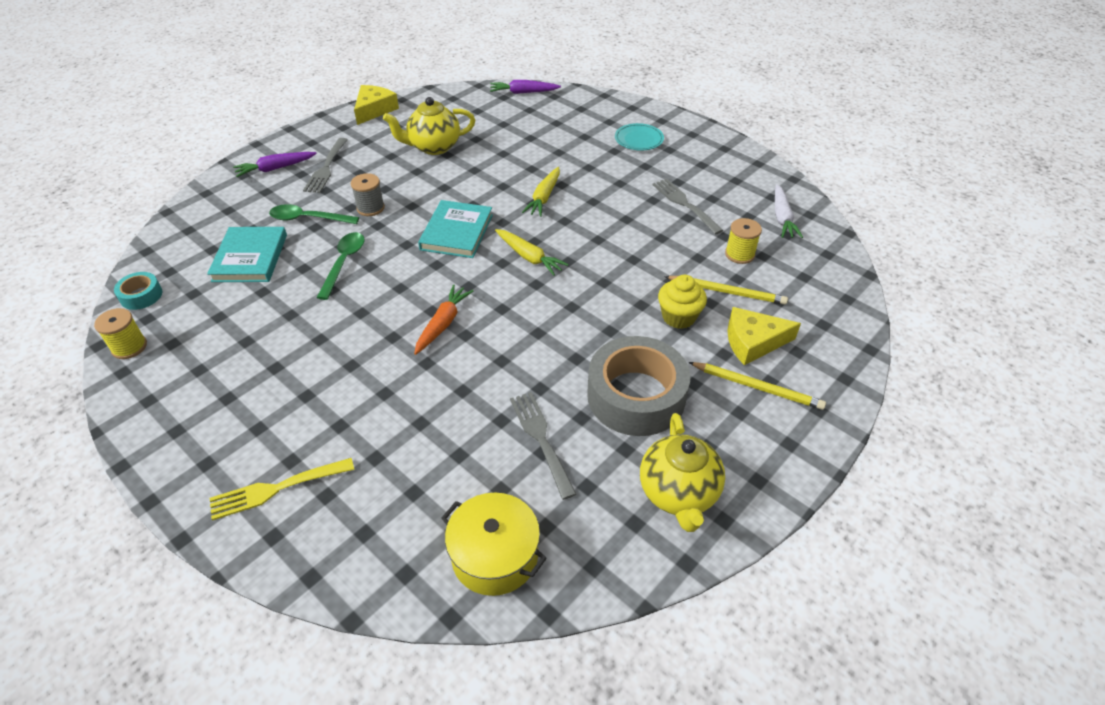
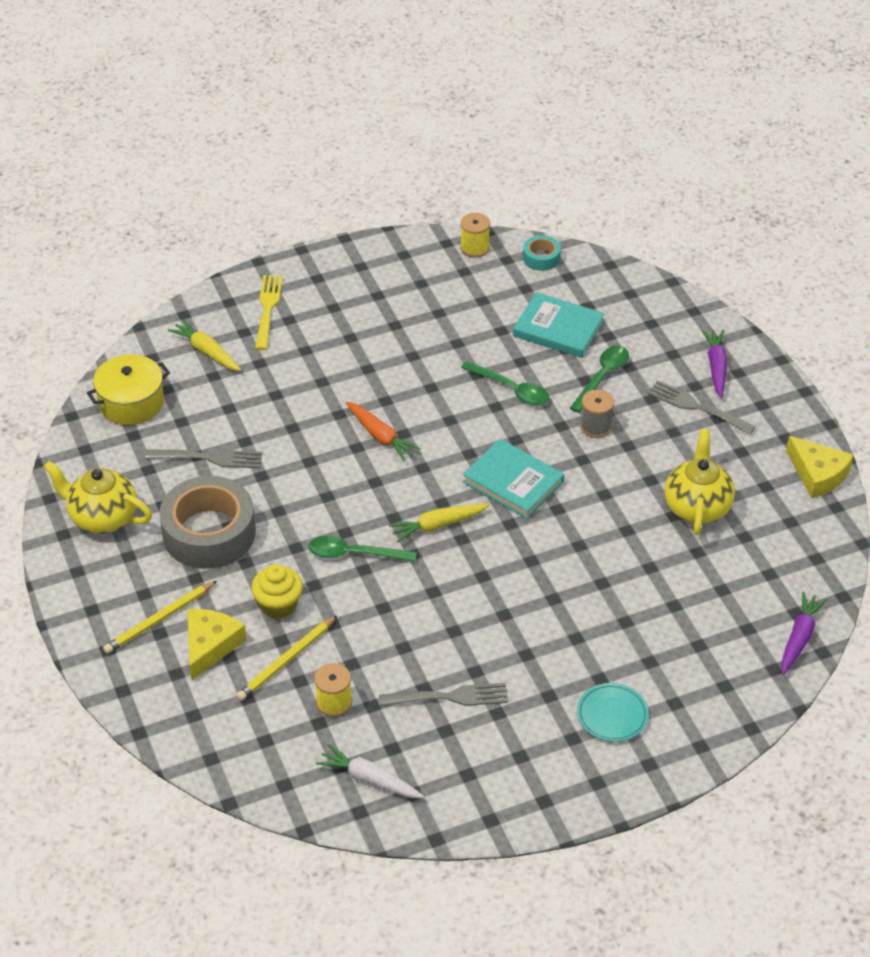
camera: 115 degrees right, 0 degrees up
yellow carrot [522,167,560,217] -> yellow carrot moved to [168,319,241,371]
none -> green spoon [308,536,417,562]

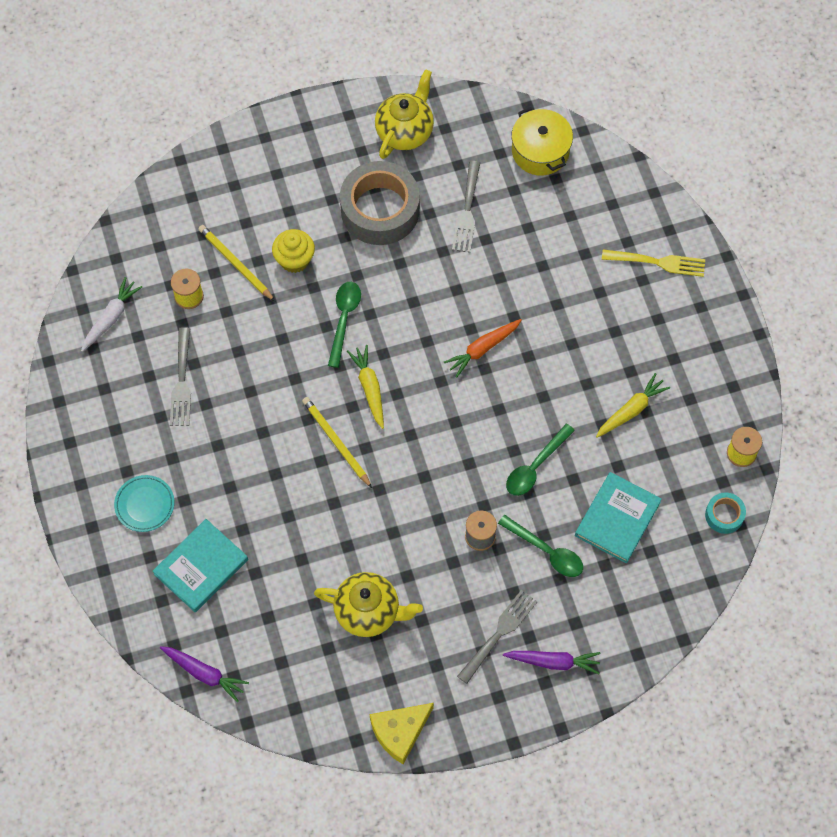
camera: 95 degrees right, 20 degrees up
yellow pencil [103,581,217,654] -> yellow pencil moved to [302,397,372,488]
yellow carrot [168,319,241,371] -> yellow carrot moved to [596,373,670,438]
yellow cheese [187,609,246,680] -> none
turquoise book [463,439,564,519] -> turquoise book moved to [153,519,248,612]

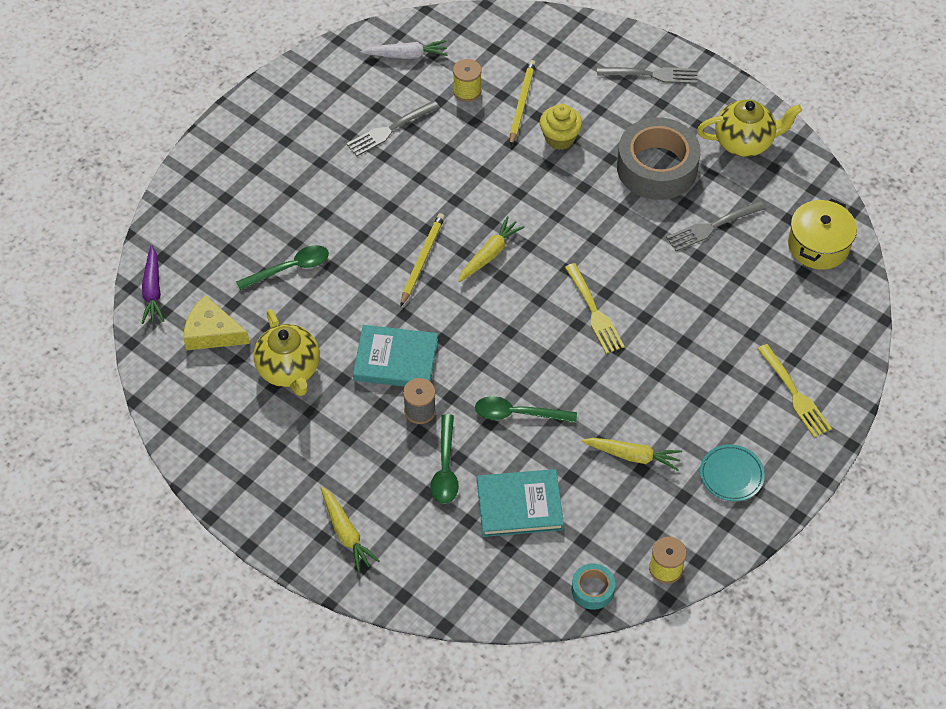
camera: 55 degrees right, 10 degrees down
turquoise plate [114,475,174,532] -> turquoise plate moved to [700,444,765,502]
turquoise book [153,519,248,612] -> turquoise book moved to [353,325,438,387]
green spoon [328,282,361,368] -> green spoon moved to [236,245,329,290]
yellow cheese [370,703,434,764] -> yellow cheese moved to [183,295,250,350]
orange carrot [444,319,522,378] -> yellow fork [565,263,625,354]
grey fork [457,590,537,684] -> grey fork moved to [597,67,697,84]
purple carrot [503,651,601,674] -> yellow carrot [321,487,380,572]

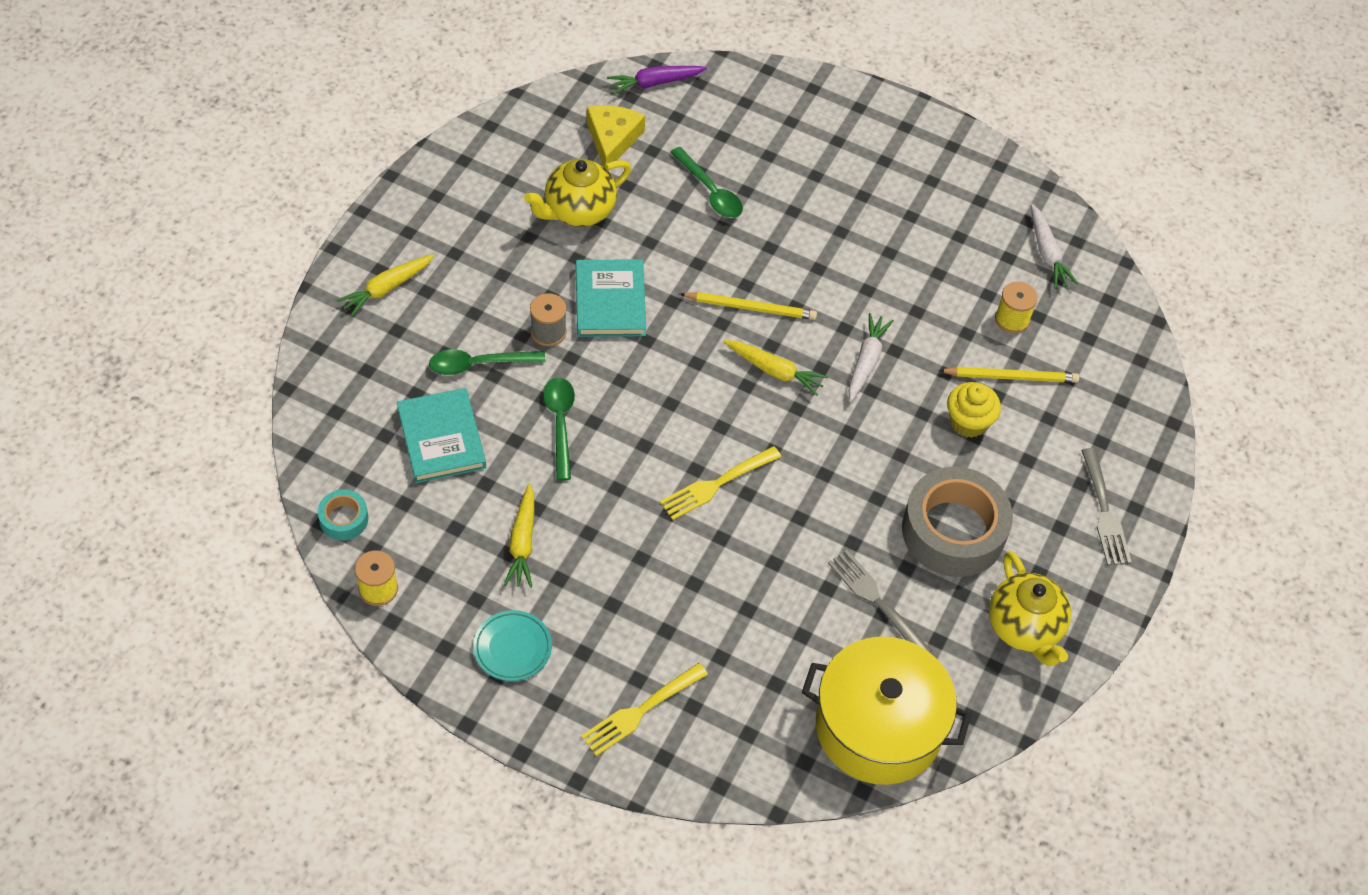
camera: 75 degrees right, 0 degrees up
grey fork [346,100,440,156] -> none
yellow pot [788,199,857,269] -> yellow pot [802,636,971,785], size x1.56
none -> white carrot [848,313,894,402]

